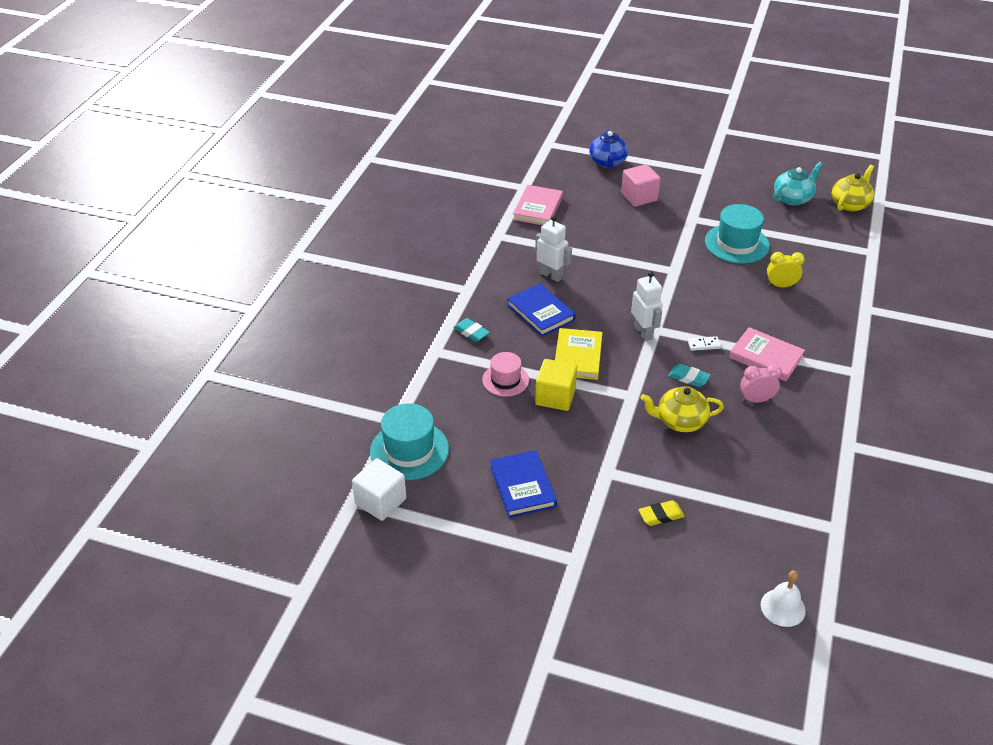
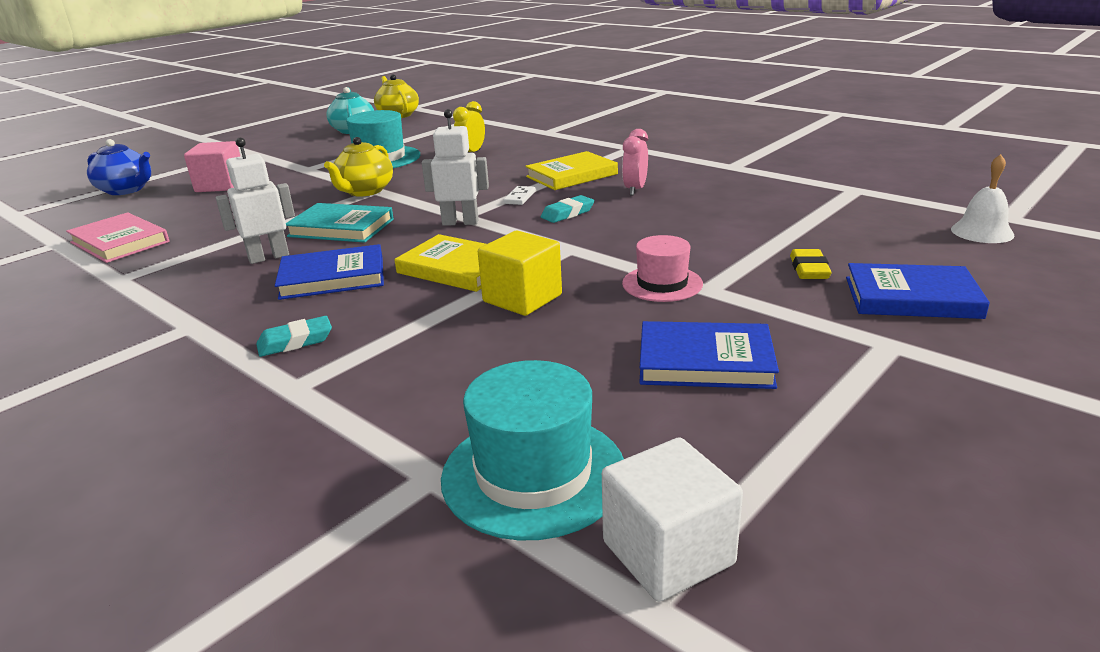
camera: 65 degrees left, 15 degrees down
pink hat [482,352,529,397] -> pink hat moved to [622,235,703,302]
yellow teapot [640,386,724,432] -> yellow teapot moved to [324,137,393,197]
pink book [729,327,805,382] -> yellow book [525,151,618,190]
none -> turquoise book [286,203,394,243]
none -> blue book [846,263,990,319]

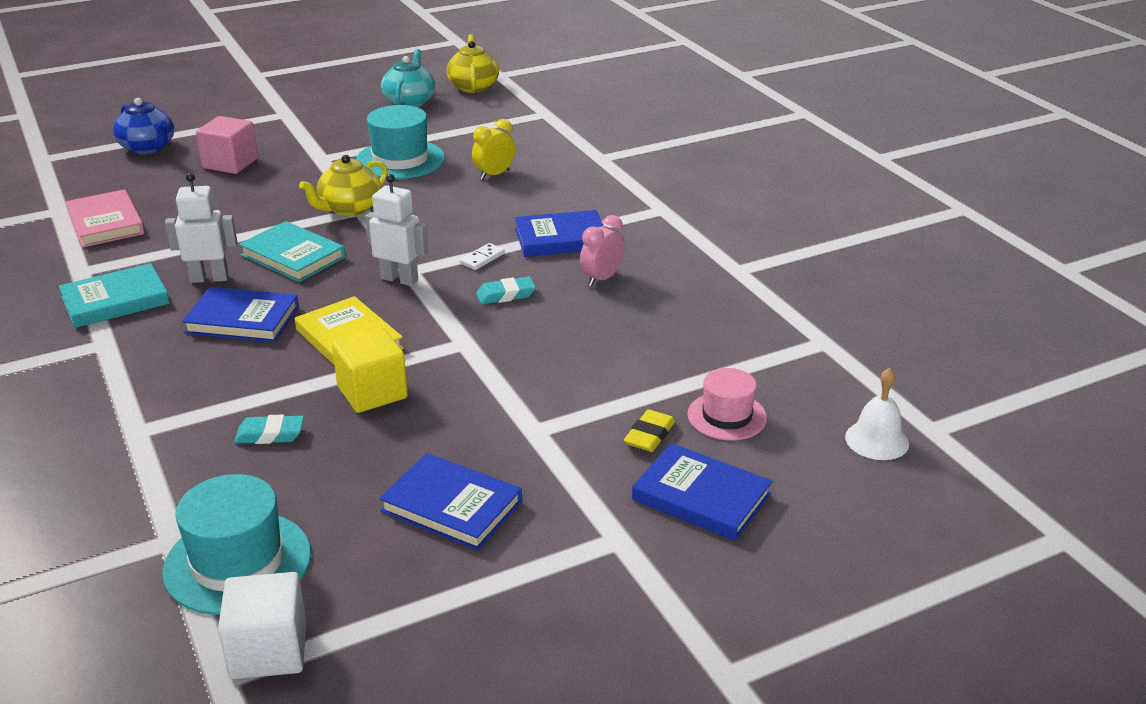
camera: 20 degrees right, 5 degrees up
turquoise eraser [256,316,332,357] -> turquoise eraser moved to [234,415,304,444]
yellow book [525,151,618,190] -> blue book [515,210,604,257]
pink hat [622,235,703,302] -> pink hat moved to [688,368,767,441]
none -> turquoise book [59,263,170,328]

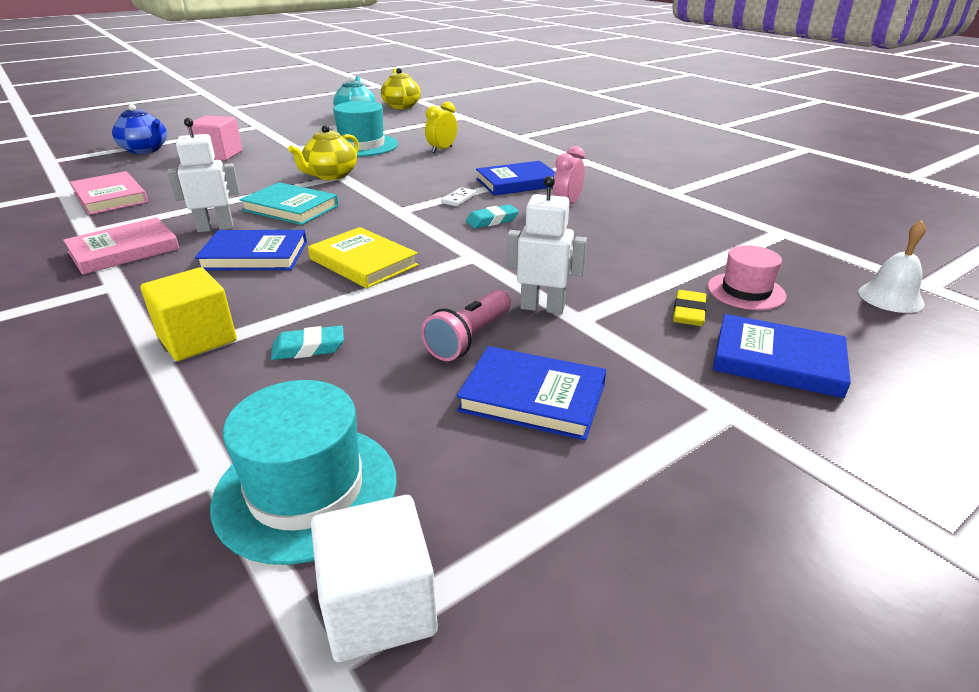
camera: 10 degrees left, 0 degrees up
turquoise book [59,263,170,328] -> pink book [63,217,180,275]
yellow cube [332,328,408,413] -> yellow cube moved to [141,267,237,361]
white robot [365,174,428,286] -> white robot moved to [507,176,587,314]
none -> pink flashlight [421,289,511,361]

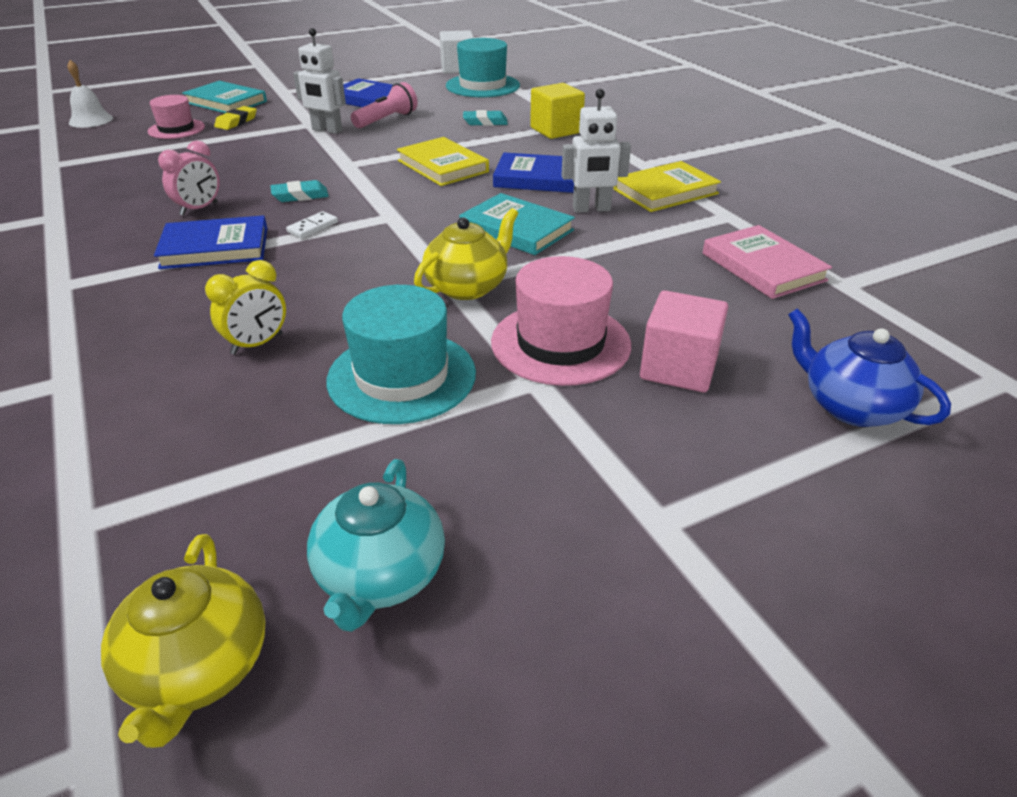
camera: 170 degrees left, 5 degrees up
pink book [63,217,180,275] -> yellow book [614,161,721,212]
blue book [713,314,851,398] -> turquoise book [182,81,267,113]
none -> pink hat [491,256,631,386]

